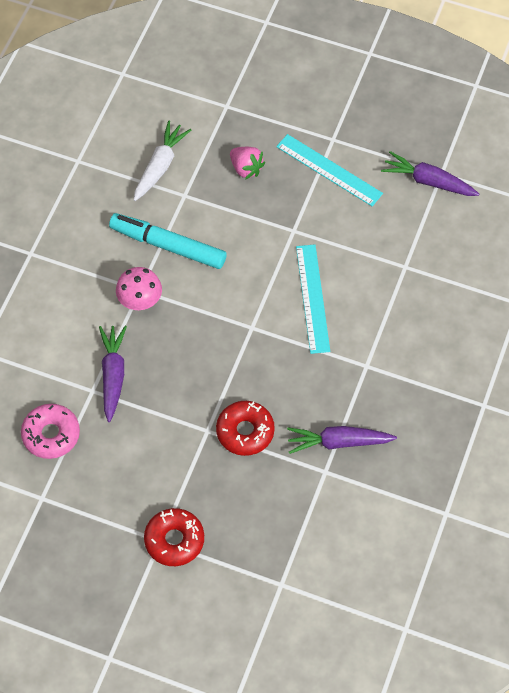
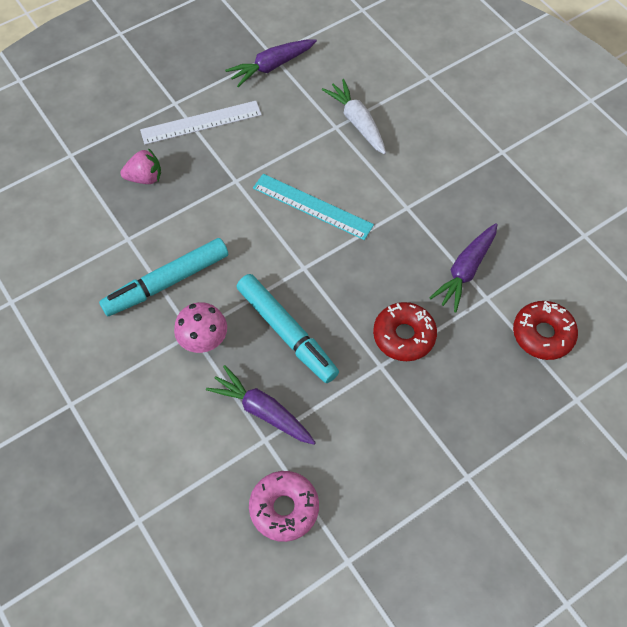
camera: 55 degrees left, 0 degrees up
white carrot [134,121,191,201] -> white carrot moved to [322,79,386,155]
red donut [144,508,204,566] -> red donut moved to [513,301,578,360]
turquoise ruler [276,134,383,206] -> white ruler [140,101,262,145]
none -> turquoise marker [237,274,339,383]

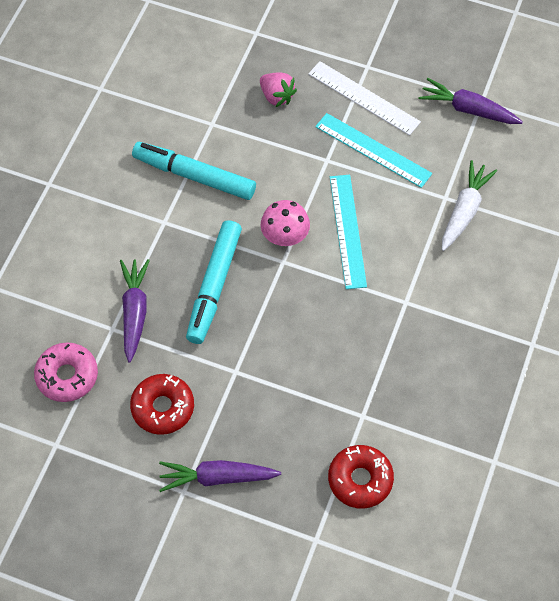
camera: 55 degrees right, 0 degrees up
pink mushroom [174,302,227,353] -> pink mushroom moved to [260,200,310,246]
red donut [373,302,437,361] -> red donut moved to [130,374,194,435]
purple carrot [429,223,498,312] -> purple carrot moved to [159,460,281,492]
none -> turquoise ruler [315,113,432,188]

